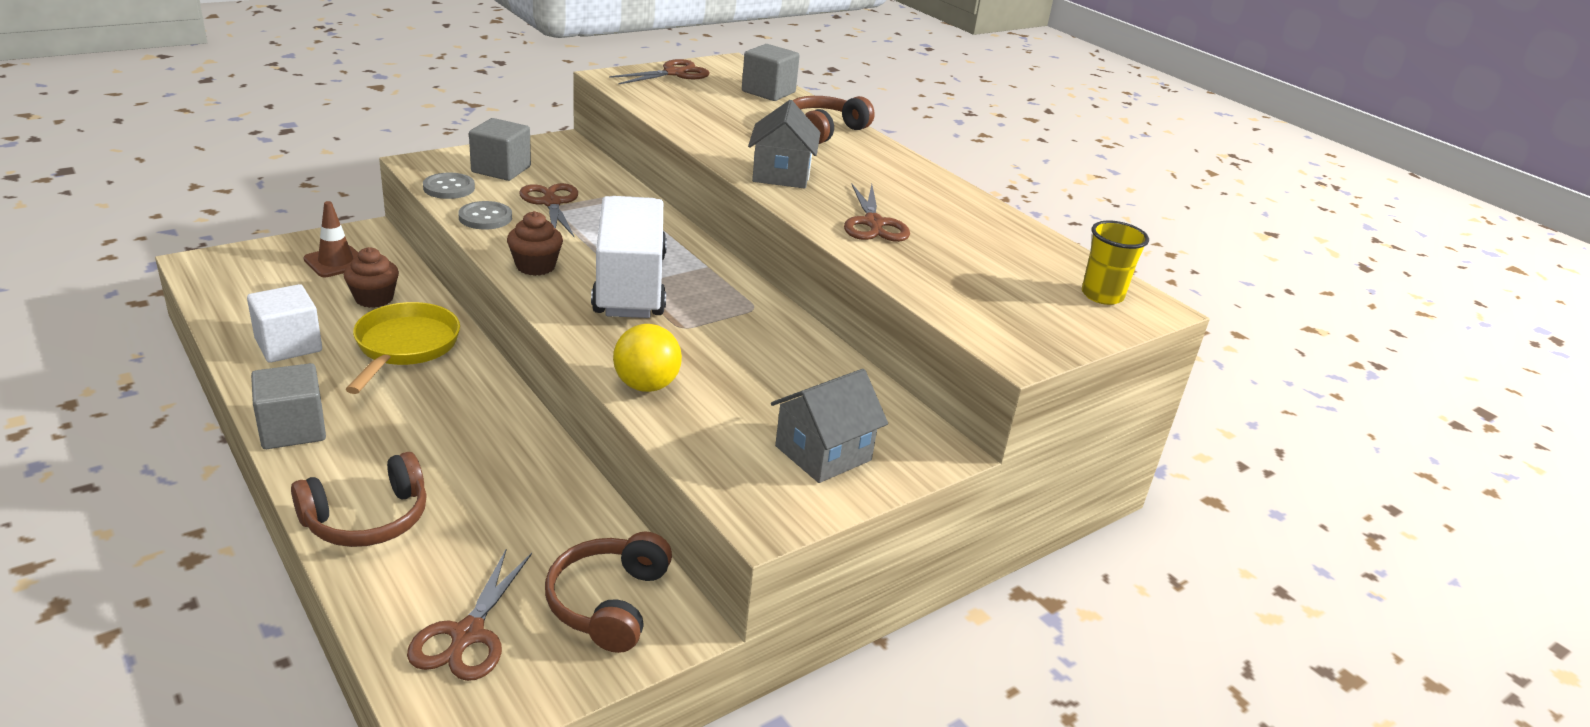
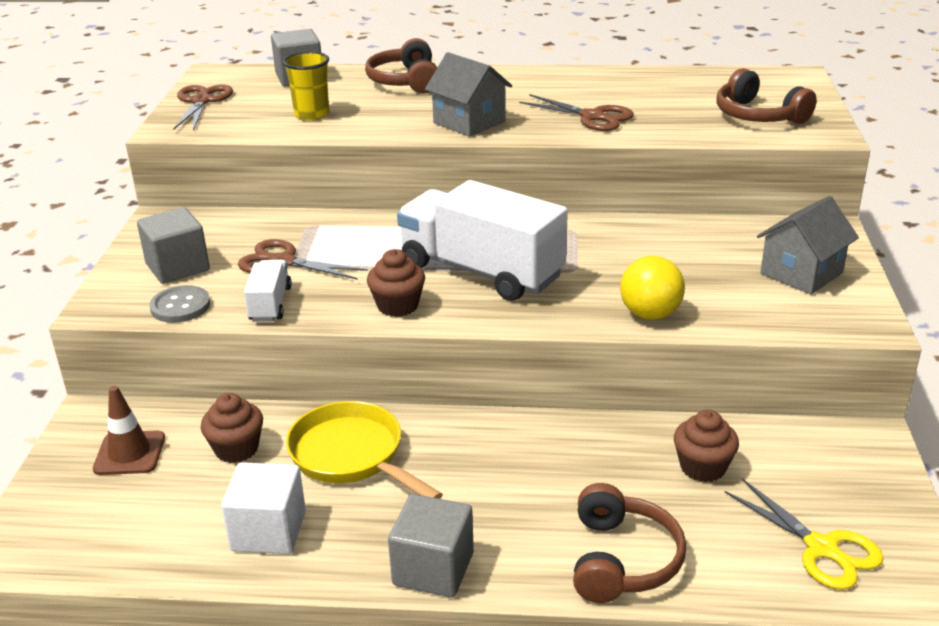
camera: 45 degrees left, 0 degrees up
brown scissors [407,548,532,681] -> yellow scissors [725,478,884,590]
grey button [458,201,512,229] -> white truck [244,260,292,321]
brown headphones [545,532,672,653] -> brown headphones moved to [716,68,817,124]
grey house [771,369,888,483] -> grey house turned 45 degrees clockwise [757,196,859,295]
yellow cup [1082,221,1149,305] -> yellow cup moved to [283,52,329,120]
none -> brown cupcake [674,409,739,482]

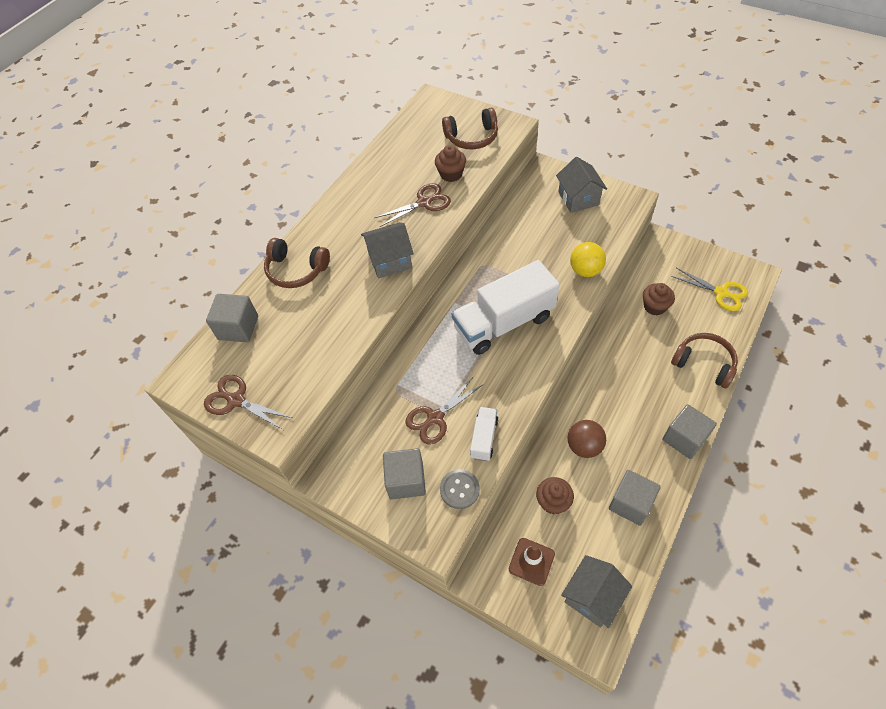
camera: 60 degrees left, 25 degrees up
white cube [221,462,306,554] -> grey cube [609,470,661,526]
white truck [244,260,292,321] -> white truck turned 75 degrees clockwise [470,407,499,461]
yellow cup [283,52,329,120] -> none
yellow pan [286,401,443,499] -> brown ball [568,420,606,458]
brown cupcake [367,249,425,317] -> brown cupcake moved to [435,145,466,182]
yellow scissors [725,478,884,590] -> yellow scissors turned 45 degrees clockwise [671,268,748,311]
none -> grey house [561,555,632,628]

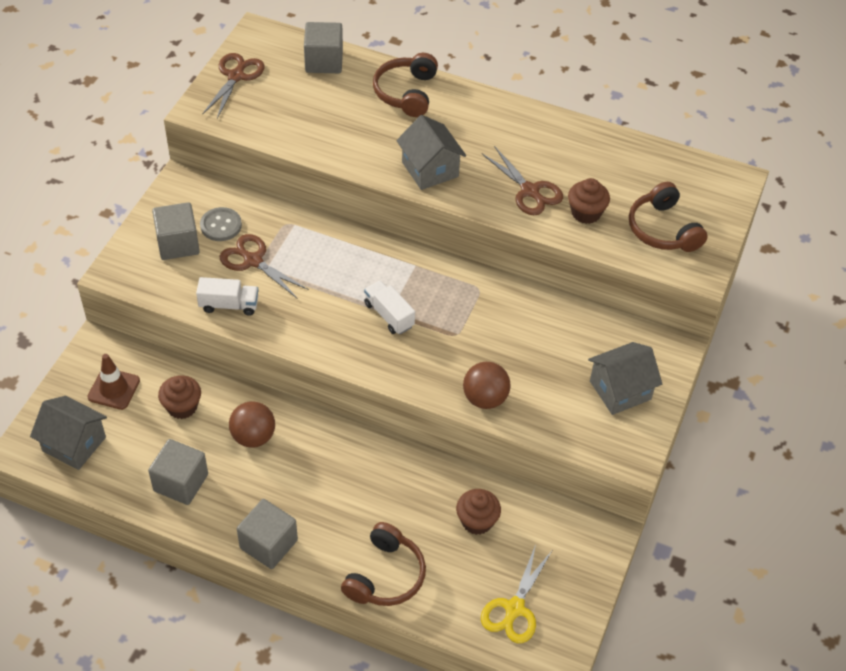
camera: 75 degrees right, 5 degrees down
grey button [440,469,480,509] -> grey button moved to [200,207,242,241]
white truck [452,260,560,355] -> white truck [364,280,415,335], size x0.47
yellow ball [570,242,606,277] -> brown ball [463,362,511,409]

